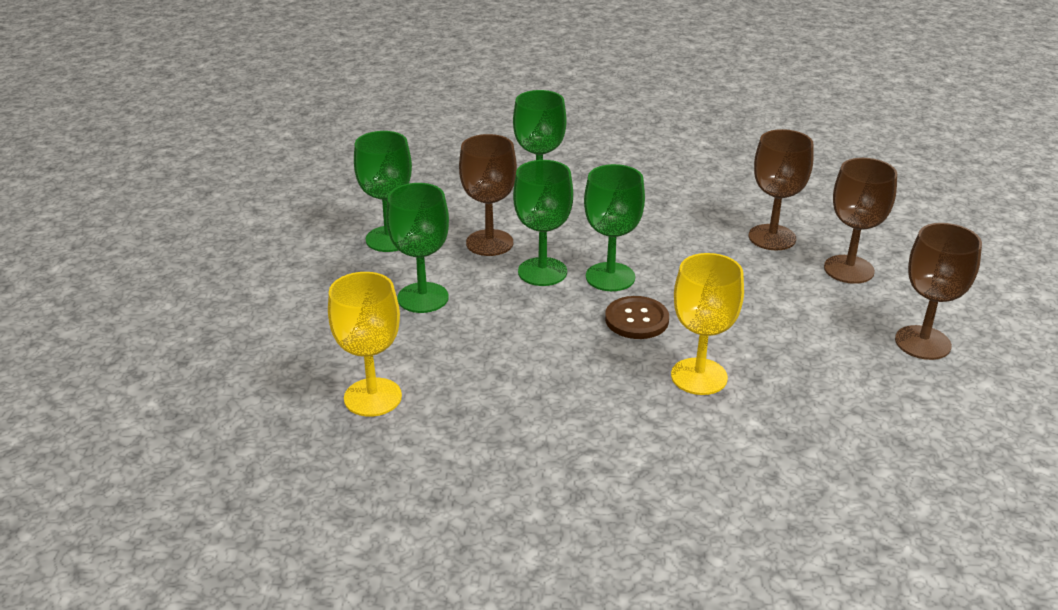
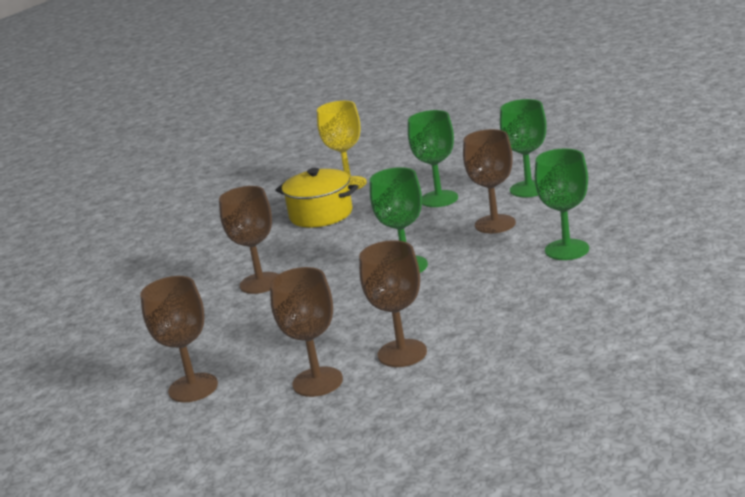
camera: 120 degrees right, 10 degrees down
green goblet [513,160,573,286] -> none
brown button [605,296,669,339] -> none
yellow goblet [671,253,744,395] -> brown goblet [219,186,278,294]
none -> yellow pot [275,168,358,227]

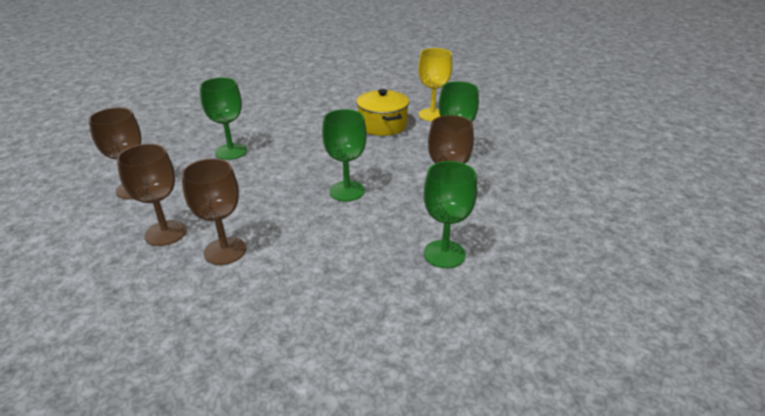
camera: 40 degrees right, 10 degrees up
brown goblet [219,186,278,294] -> none
green goblet [500,99,547,197] -> green goblet moved to [200,77,247,160]

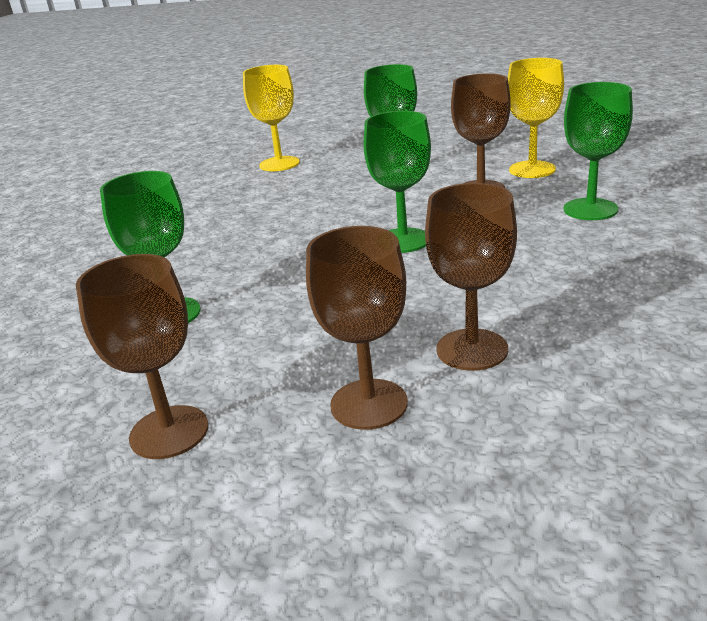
camera: 55 degrees left, 5 degrees down
yellow pot [356,89,409,136] -> none
none -> yellow goblet [508,58,564,178]

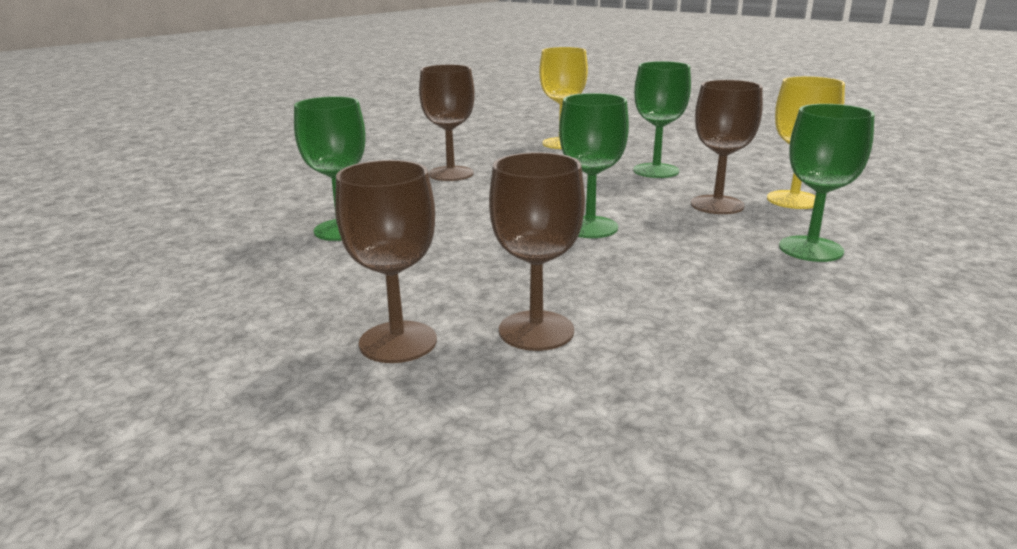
camera: 25 degrees right, 5 degrees down
brown goblet [76,254,209,459] -> brown goblet moved to [419,64,475,181]

